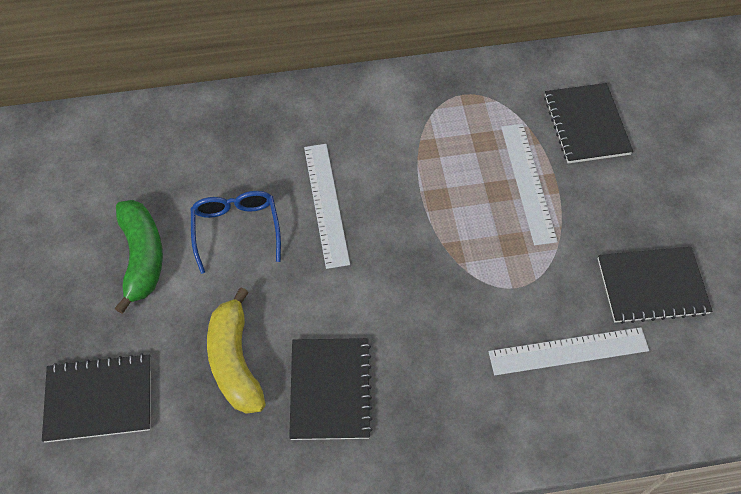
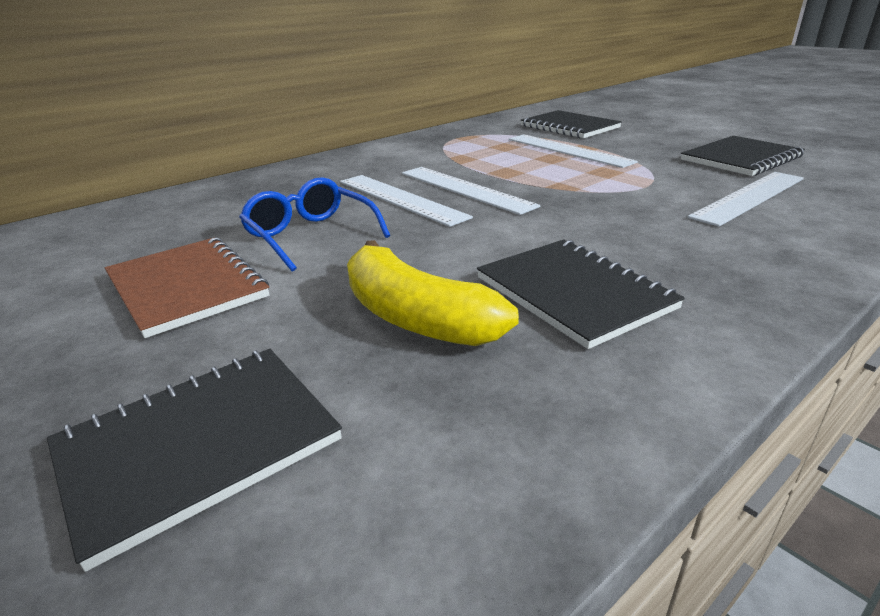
camera: 30 degrees left, 30 degrees down
green banana [115,200,163,314] -> brown notebook [105,237,270,338]
none -> white ruler [402,167,540,215]

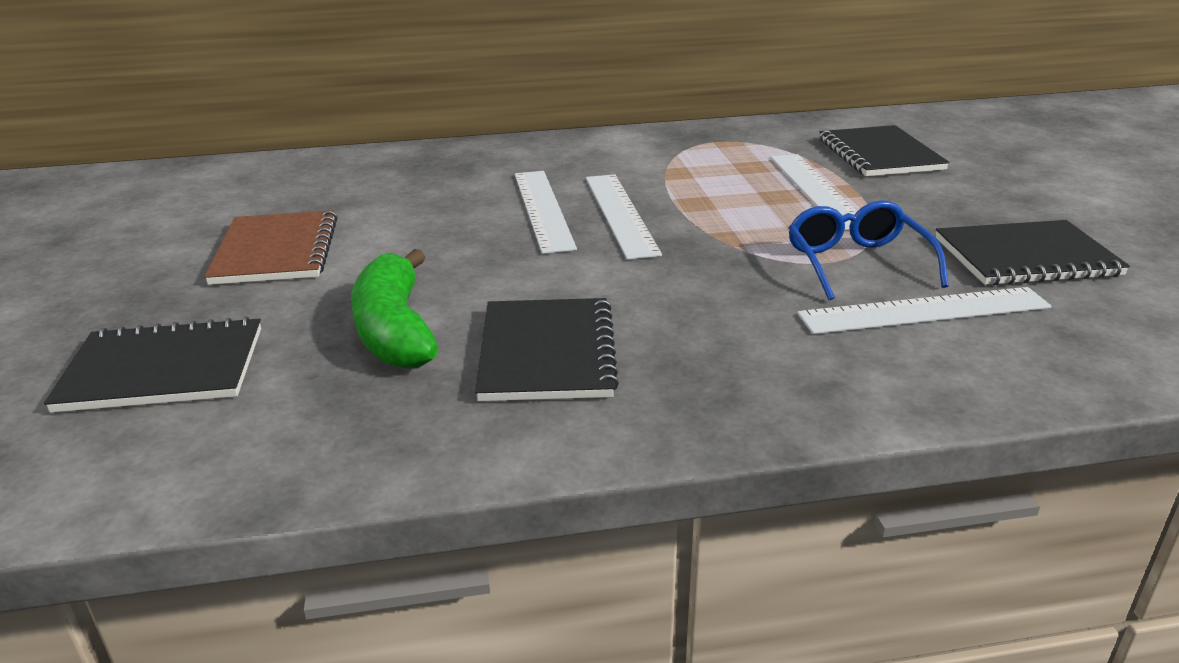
camera: 30 degrees right, 0 degrees up
blue glasses [239,177,390,272] -> blue glasses moved to [788,200,949,300]
yellow banana [347,240,519,346] -> green banana [351,249,438,369]

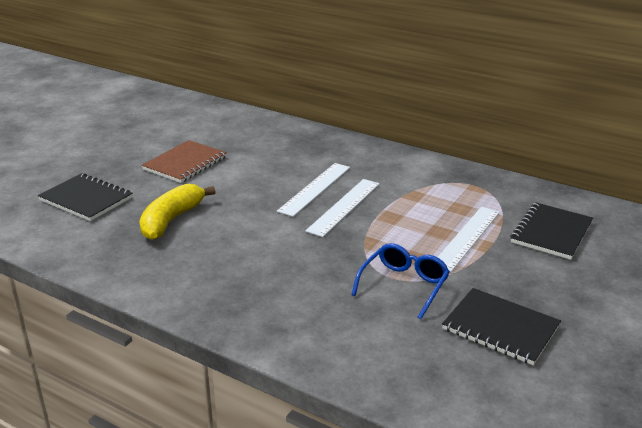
camera: 40 degrees right, 0 degrees up
green banana [351,249,438,369] -> yellow banana [139,184,215,240]
black notebook [475,298,619,401] -> none
white ruler [797,287,1052,334] -> none

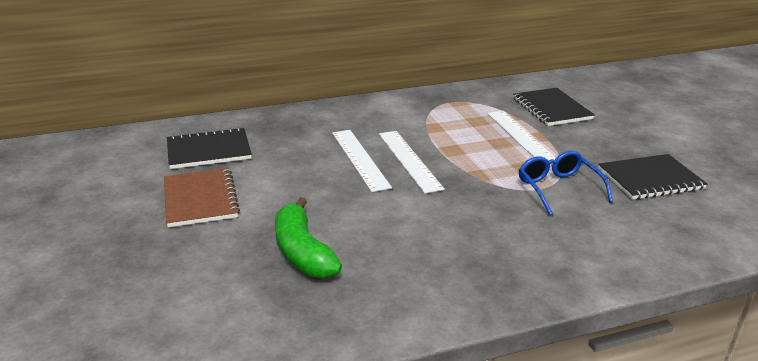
camera: 50 degrees left, 0 degrees up
black notebook [38,173,133,221] -> black notebook moved to [167,127,252,169]
yellow banana [139,184,215,240] -> green banana [275,197,342,278]

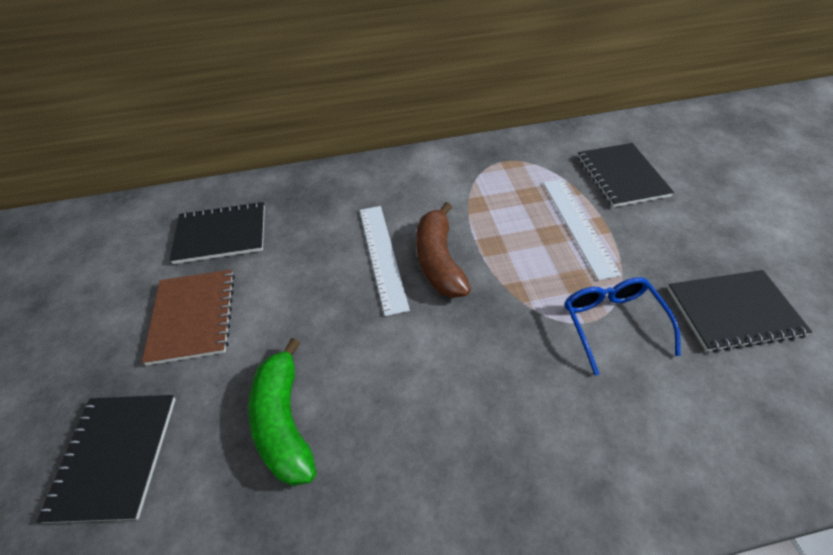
camera: 10 degrees right, 20 degrees up
white ruler [379,131,445,194] -> brown banana [416,202,471,298]
none -> black notebook [37,395,176,523]

